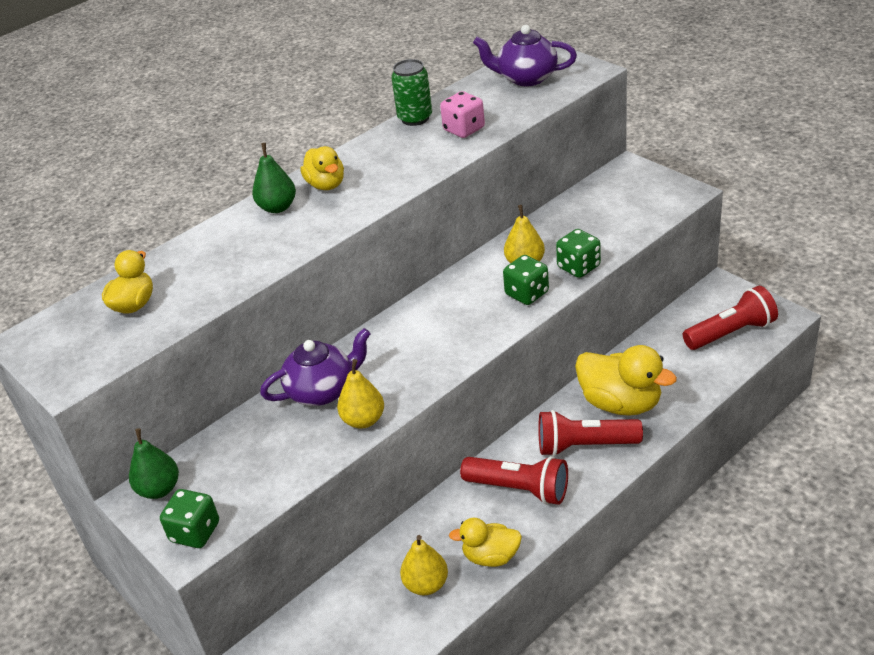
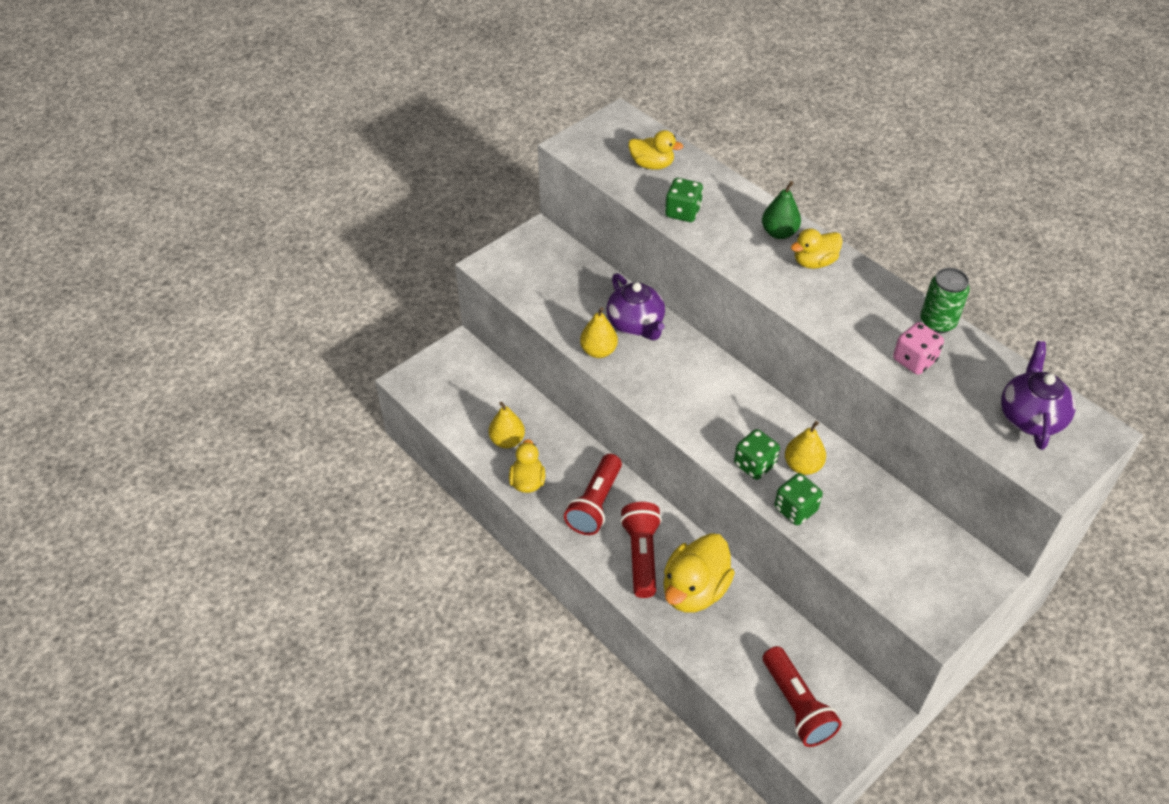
camera: 85 degrees right, 10 degrees up
green pear [129,428,179,499] -> none
green dice [160,489,219,548] -> green dice moved to [665,178,703,222]

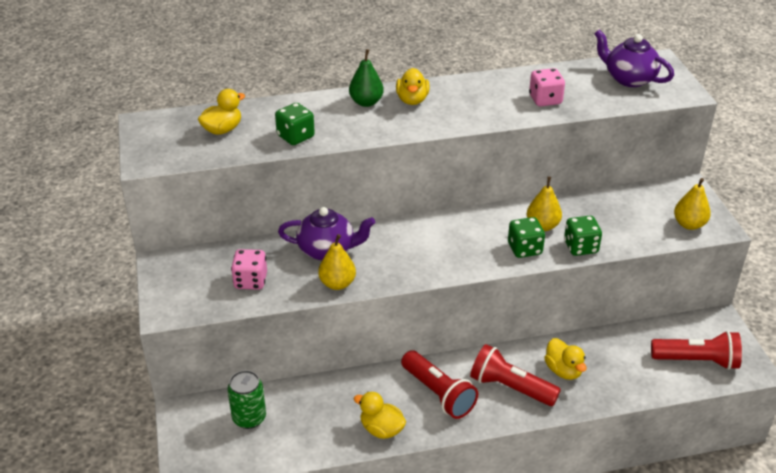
camera: 60 degrees left, 10 degrees down
yellow pear [488,402,525,448] -> yellow pear moved to [674,178,711,230]
yellow duck [663,533,735,613] -> yellow duck [544,338,587,380], size x0.60
green can [920,268,970,333] -> green can moved to [227,370,266,429]
none -> pink dice [231,249,267,290]

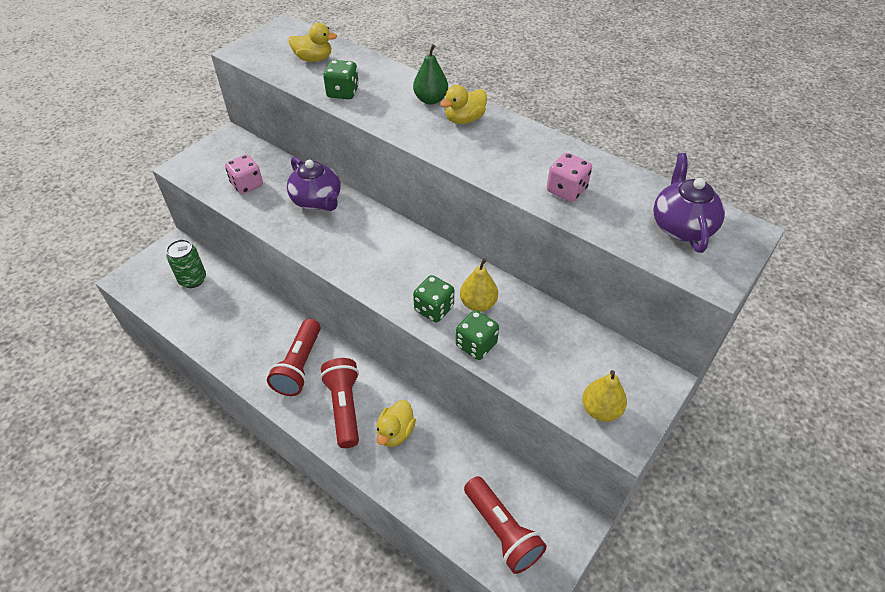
camera: 50 degrees right, 10 degrees up
yellow pear [318,234,356,290] -> none
yellow duck [354,392,406,439] -> none

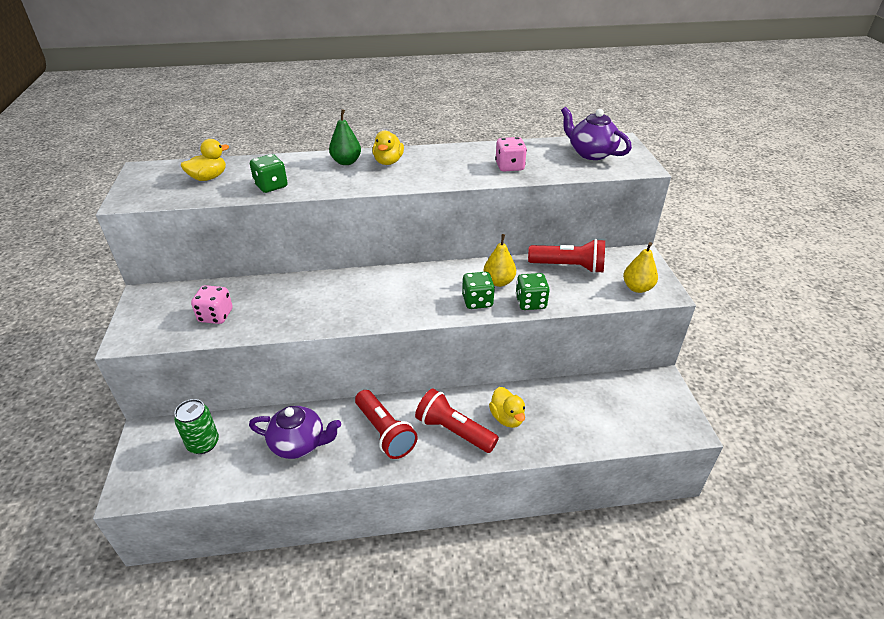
camera: 45 degrees left, 10 degrees down
purple teapot [287,157,340,211] -> purple teapot moved to [249,406,341,459]
red flashlight [464,476,547,574] -> red flashlight moved to [528,239,605,273]

